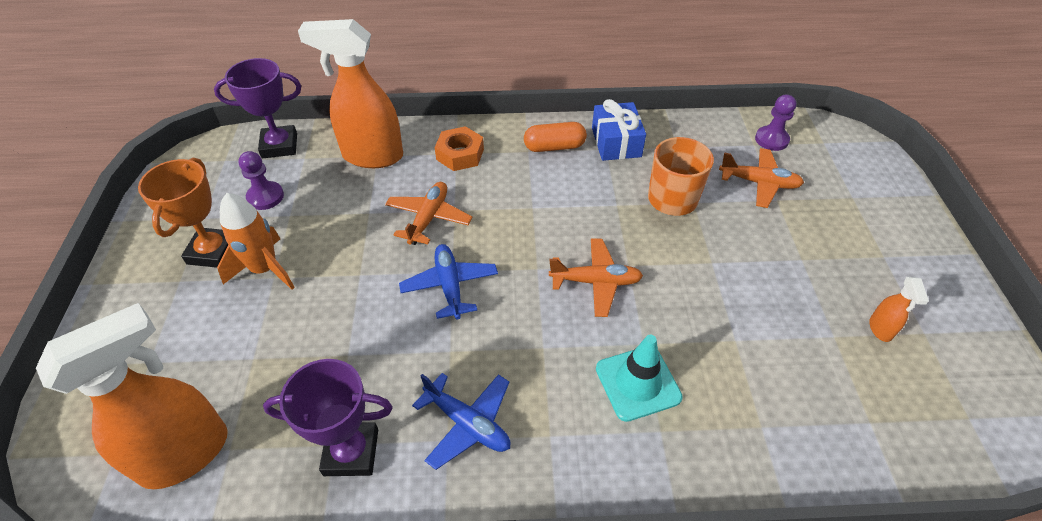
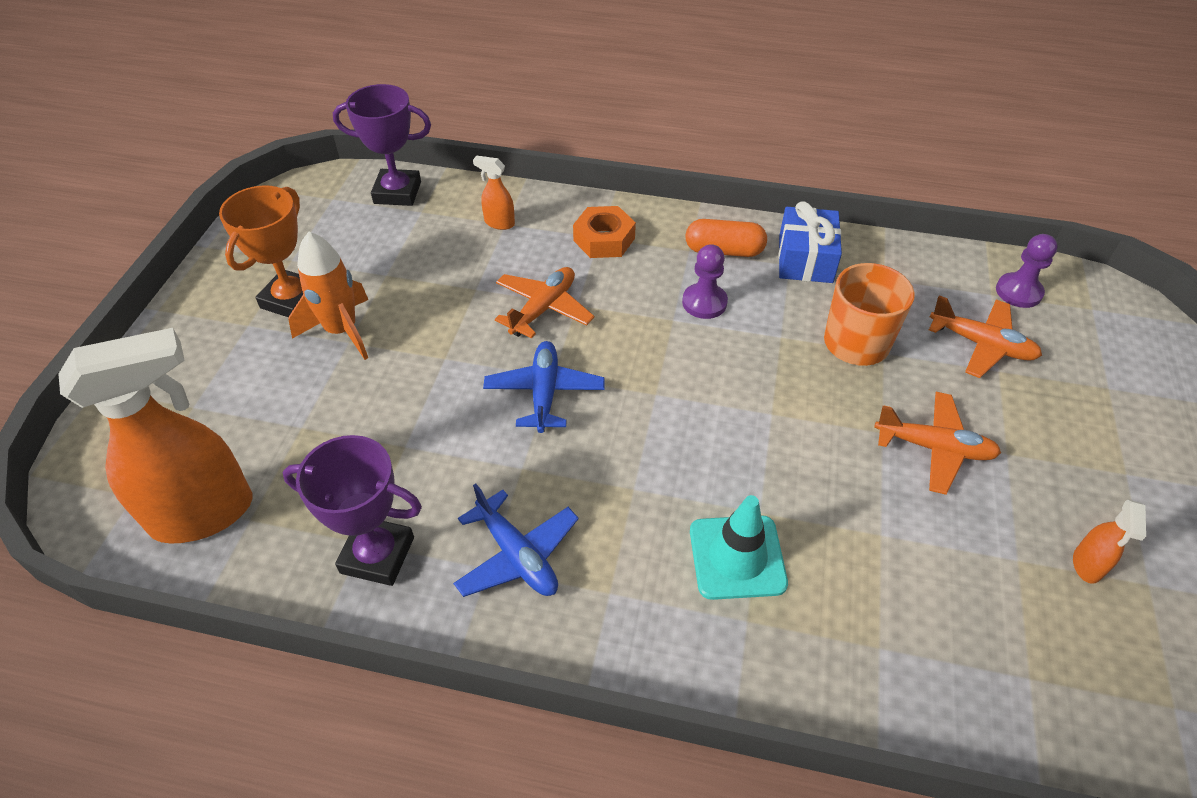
camera: 15 degrees right, 0 degrees up
purple pawn [238,151,284,210] -> purple pawn moved to [682,244,728,319]
orange spray bottle [298,19,403,168] -> orange spray bottle [473,155,515,230], size x0.42
orange plane [549,238,643,317] -> orange plane moved to [874,392,1001,495]

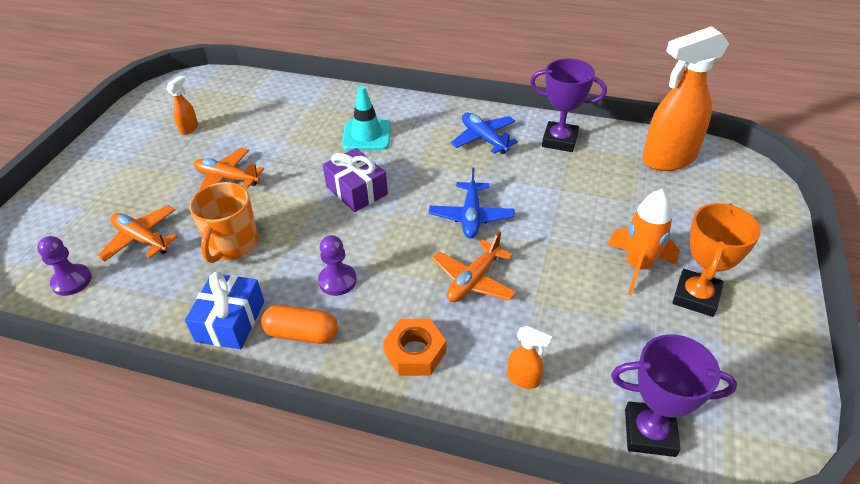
camera: 175 degrees left, 5 degrees down
none -> purple gift [323,148,388,212]

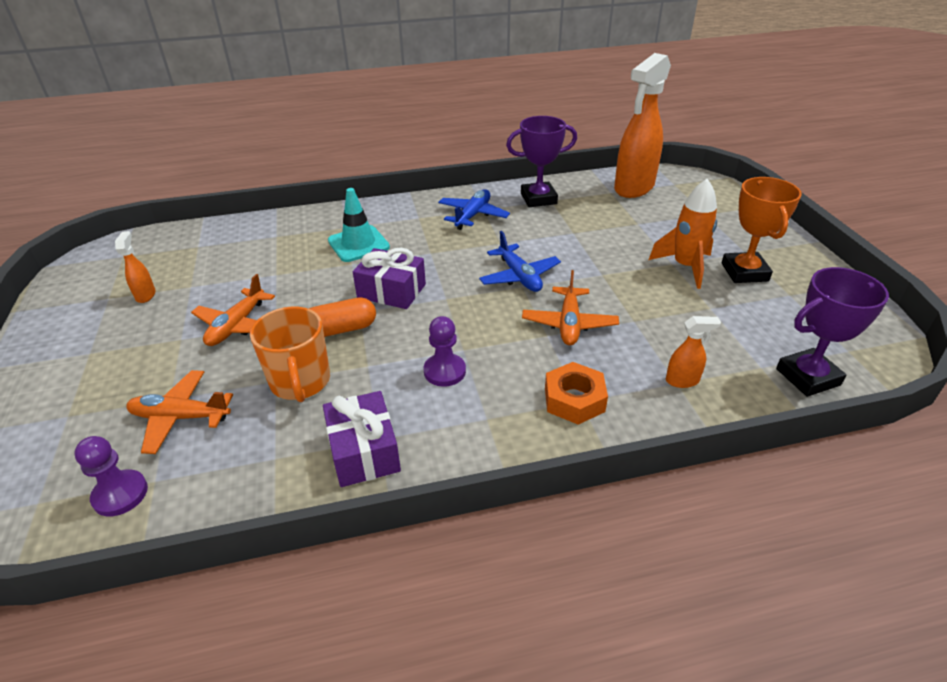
camera: 30 degrees left, 5 degrees down
blue gift [185,272,264,349] -> purple gift [323,391,401,487]
orange plane [194,148,264,191] -> orange plane turned 60 degrees counterclockwise [191,274,275,346]
orange capsule [261,305,338,344] -> orange capsule moved to [309,297,376,337]
blue plane [450,113,518,154] -> blue plane turned 90 degrees clockwise [438,189,510,230]

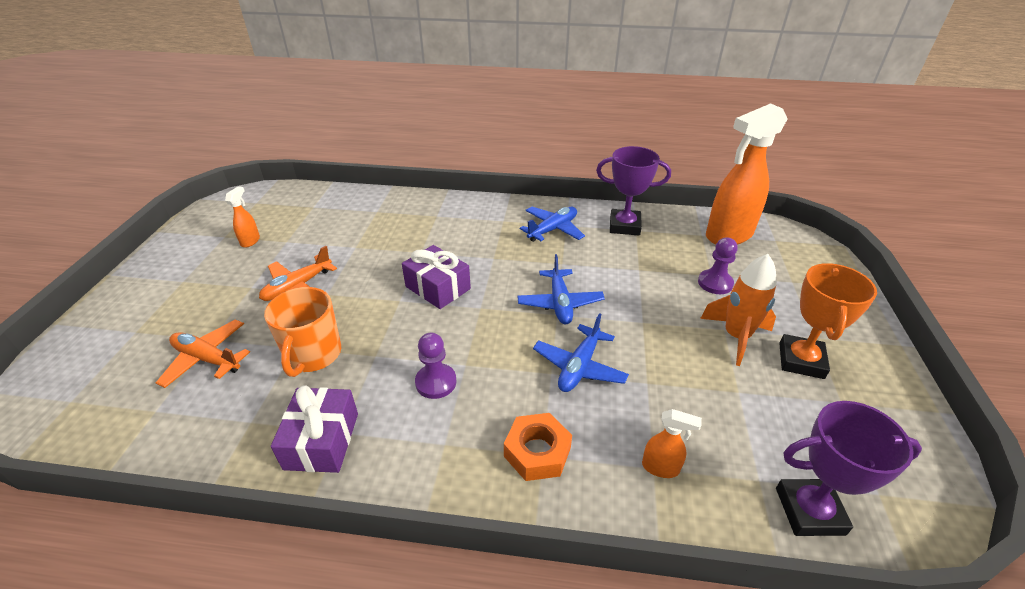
camera: 20 degrees right, 0 degrees up
purple pawn [74,436,148,517] -> purple pawn moved to [698,237,738,294]
orange capsule [309,297,376,337] -> none
turquoise traffic cone [328,188,390,262] -> none
orange plane [522,270,619,345] -> blue plane [533,313,629,392]

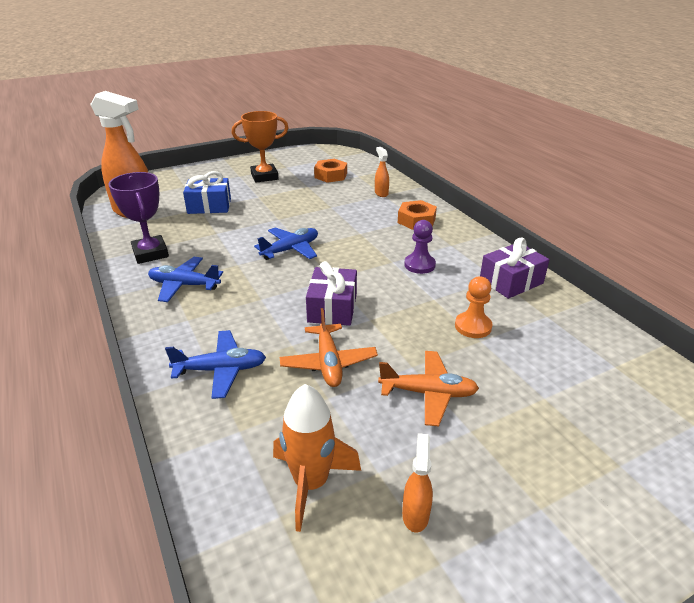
camera: 125 degrees left, 5 degrees down
orange plane [156,319,250,388] -> orange plane moved to [280,308,378,387]
orange spray bottle [225,186,260,248] -> orange spray bottle turned 120 degrees clockwise [402,433,433,533]
orange mug [264,287,341,377] -> orange pawn [455,276,492,338]
blue plane [533,313,629,392] -> blue plane moved to [165,330,266,399]
purple pawn [698,237,738,294] -> blue gift [183,171,231,214]
orange rocket [700,254,777,366] -> orange rocket moved to [273,384,361,532]
purple trophy [776,401,922,536] -> none
none -> orange nut [314,159,347,183]

